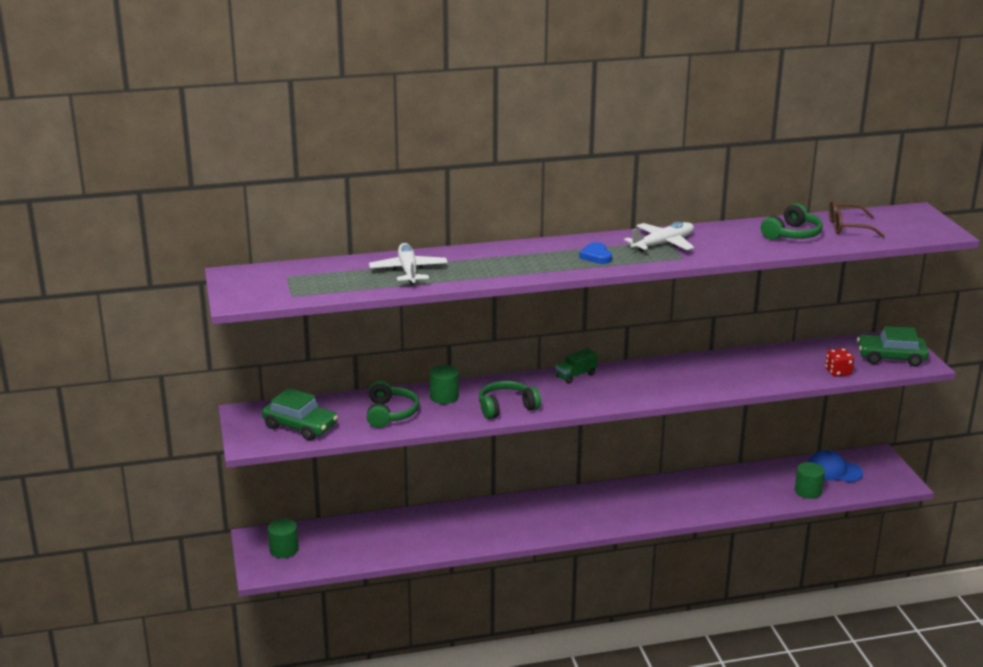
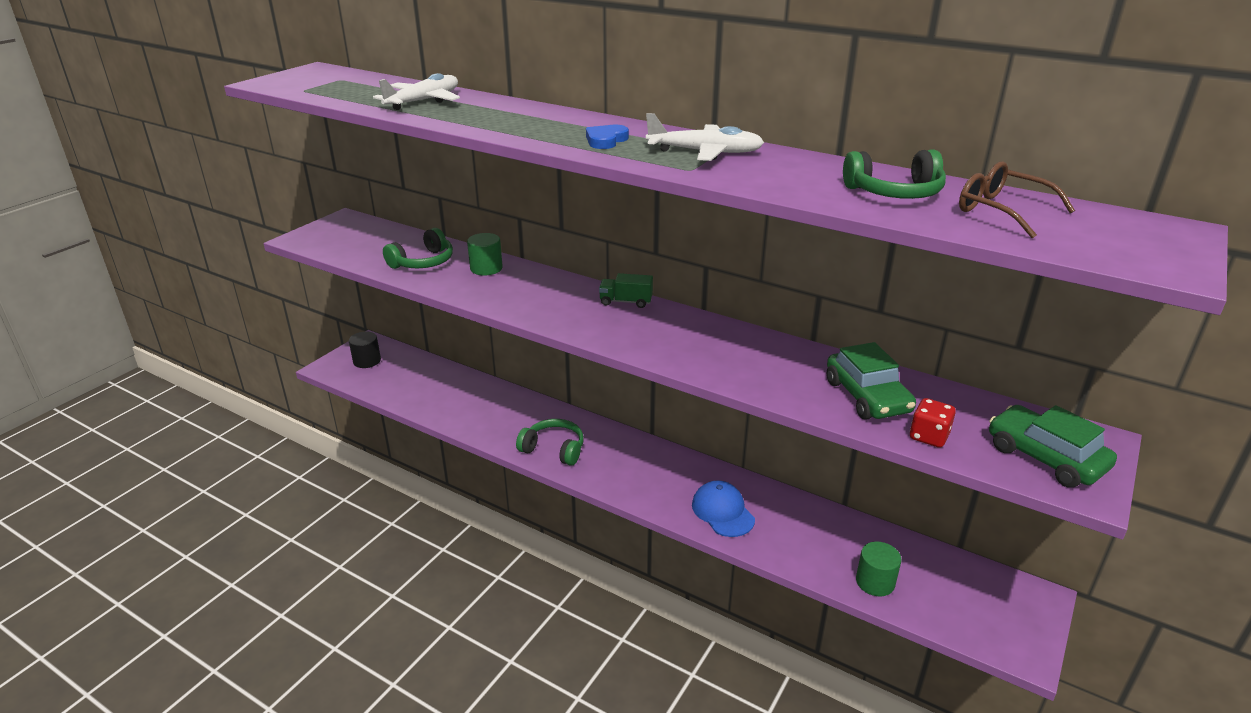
camera: 45 degrees right, 5 degrees up
green car [262,388,338,440] -> green car moved to [827,342,916,420]
green cylinder [268,519,299,558] -> black cylinder [349,332,381,368]
green headphones [479,381,541,419] -> green headphones moved to [516,419,584,466]
blue cap [808,450,863,482] -> blue cap moved to [692,481,755,537]

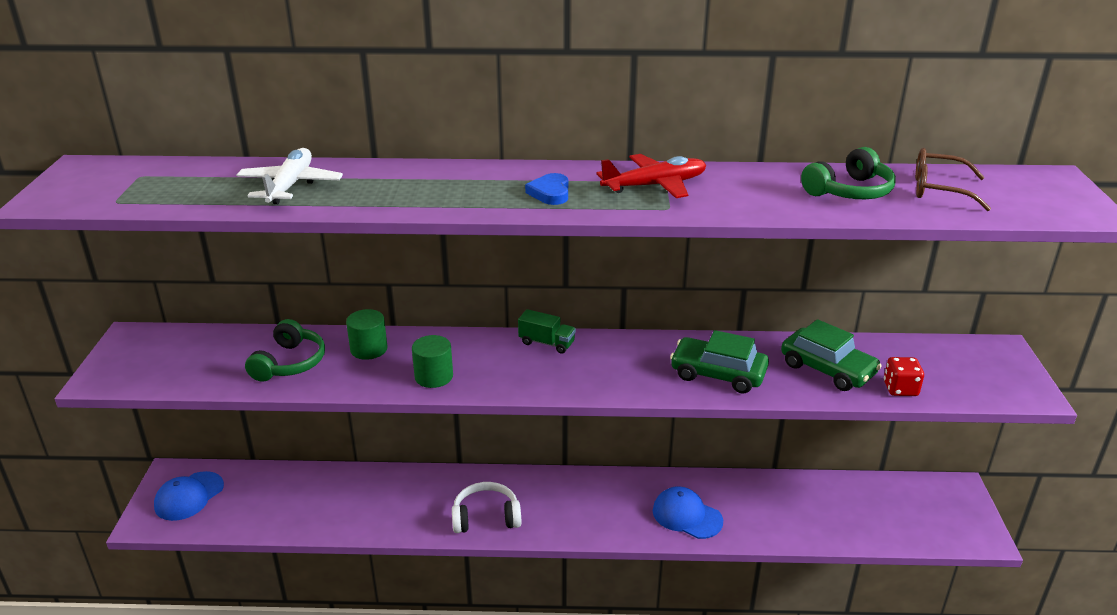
camera: 30 degrees left, 0 degrees up
black cylinder [349,332,381,368] -> blue cap [154,471,224,521]
green headphones [516,419,584,466] -> white headphones [452,482,521,533]
green truck [599,273,653,308] -> green truck turned 135 degrees counterclockwise [518,309,576,354]
white plane [646,113,764,161] -> red plane [597,154,706,198]
green cylinder [856,542,901,597] -> green cylinder moved to [412,335,453,388]
green car [989,405,1117,488] -> green car moved to [670,330,769,394]

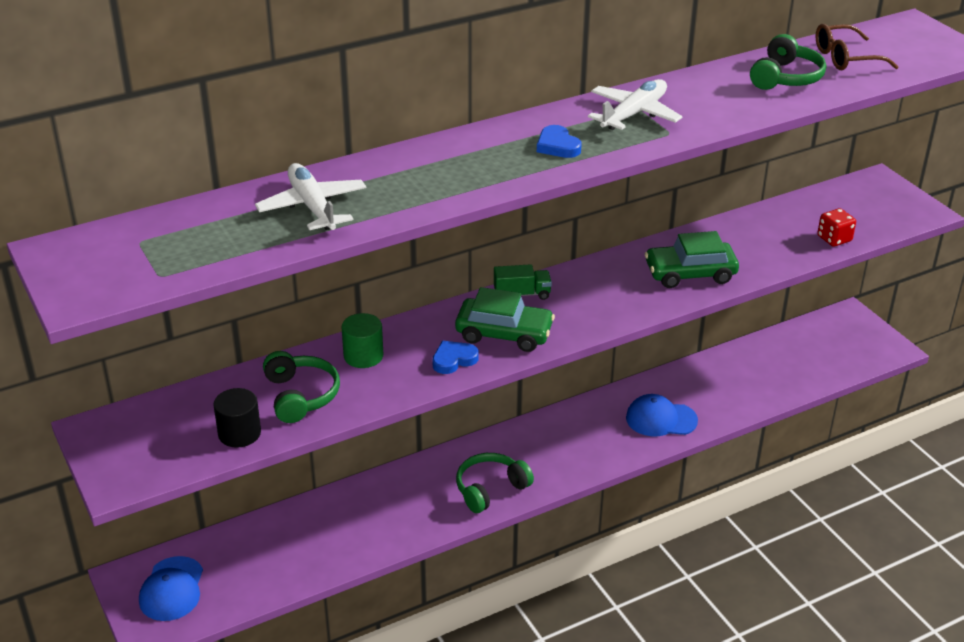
camera: 30 degrees left, 5 degrees up
green cylinder [412,335,453,388] -> blue heart [433,341,479,374]
white headphones [452,482,521,533] -> green headphones [456,453,534,513]
red plane [597,154,706,198] -> white plane [588,79,682,130]
green car [781,319,882,391] -> green car moved to [455,287,555,352]
none -> black cylinder [213,388,261,447]

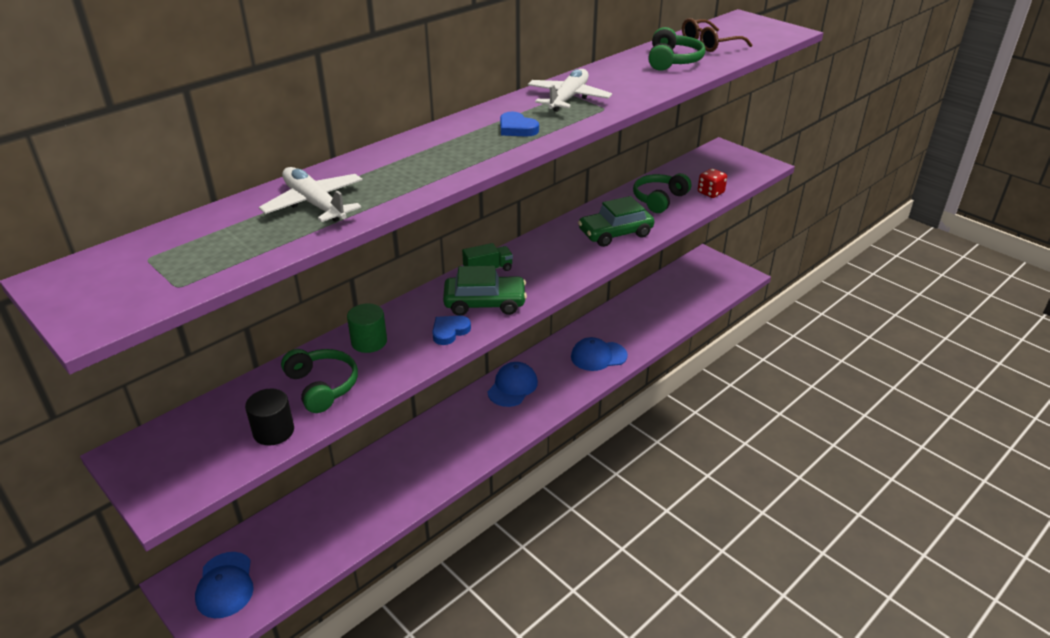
camera: 15 degrees left, 0 degrees up
green headphones [456,453,534,513] -> green headphones moved to [633,173,691,213]
none -> blue cap [487,362,538,407]

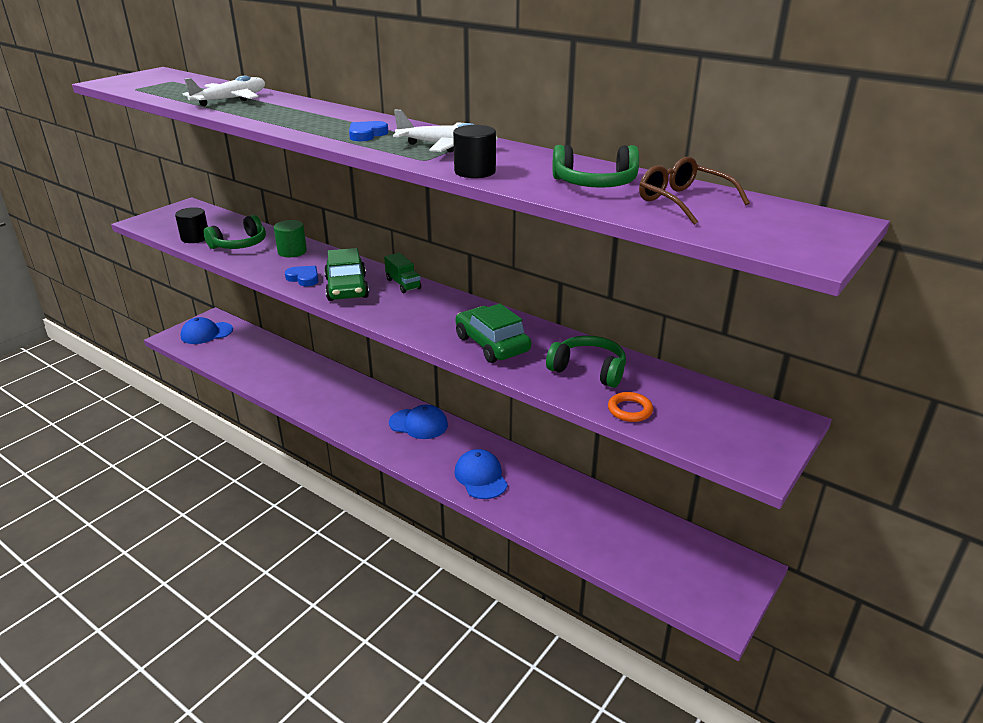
camera: 80 degrees right, 5 degrees down
red dice [698,168,727,198] -> orange ring [608,392,653,422]
none -> black cylinder [453,125,496,178]

